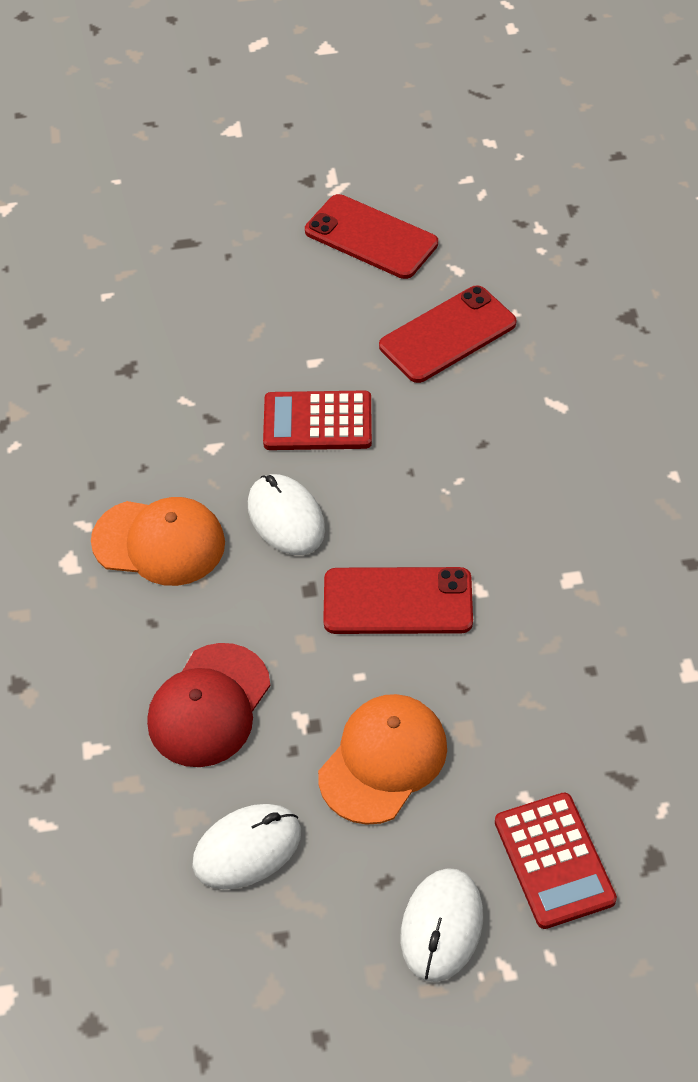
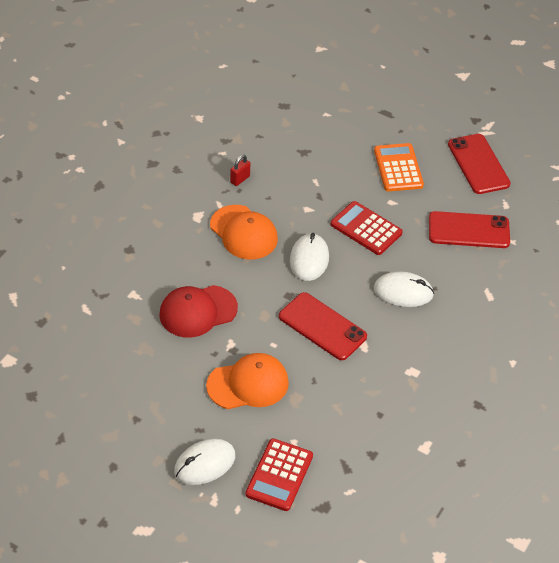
camera: 35 degrees right, 5 degrees down
white mouse [192,804,301,889] -> white mouse moved to [374,271,434,307]
none -> red padlock [230,155,251,186]
none -> orange calculator [374,143,424,191]

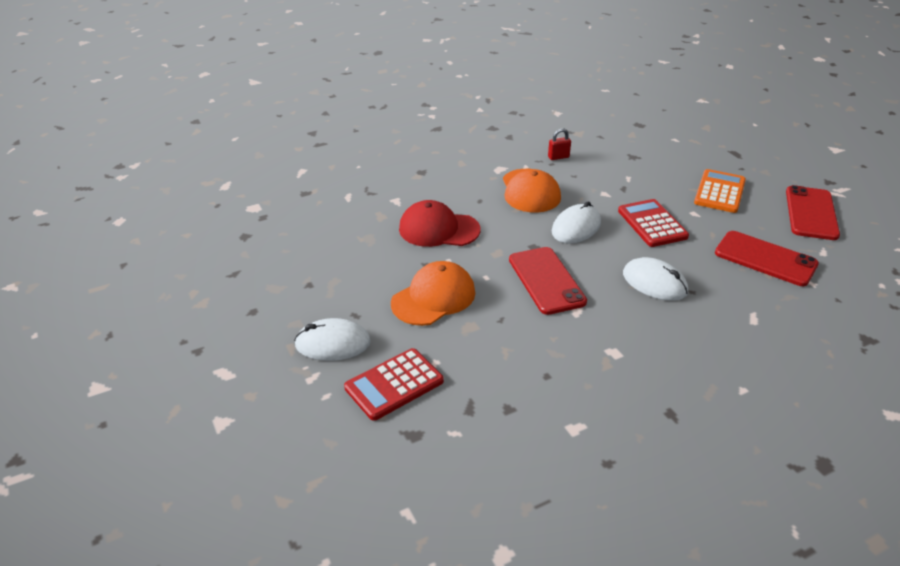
camera: 35 degrees right, 10 degrees down
orange cap [206,353,289,409] -> orange cap turned 60 degrees counterclockwise [391,261,475,326]

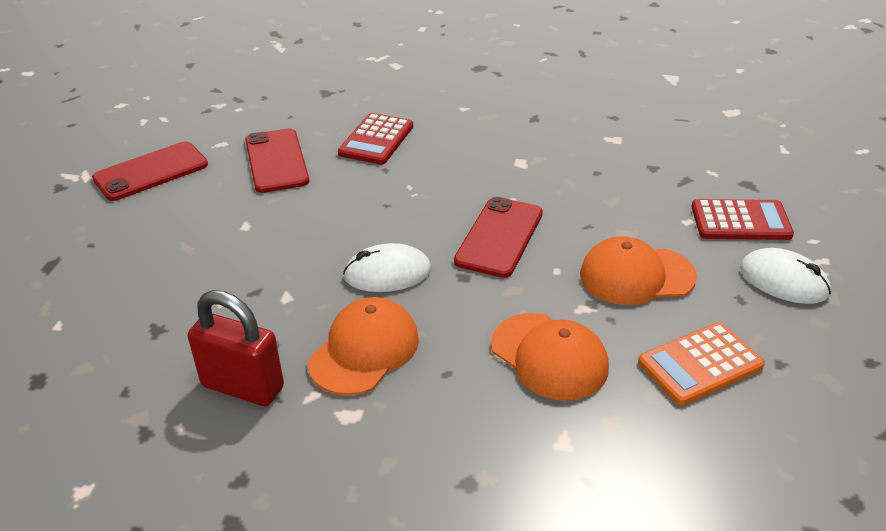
camera: 140 degrees left, 0 degrees up
red cap [399,200,480,247] -> orange cap [491,313,609,401]
red padlock [548,128,571,160] -> red padlock [188,290,284,406], size x2.14
red calculator [618,199,689,247] -> red calculator moved to [338,113,413,165]
white mouse [623,257,688,301] -> none
orange calculator [694,169,746,213] -> orange calculator moved to [638,322,765,405]

